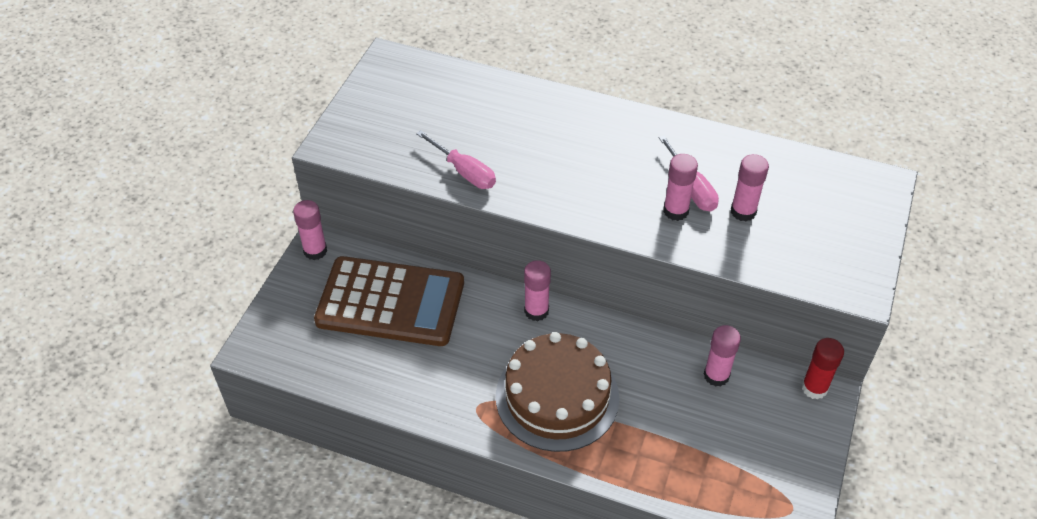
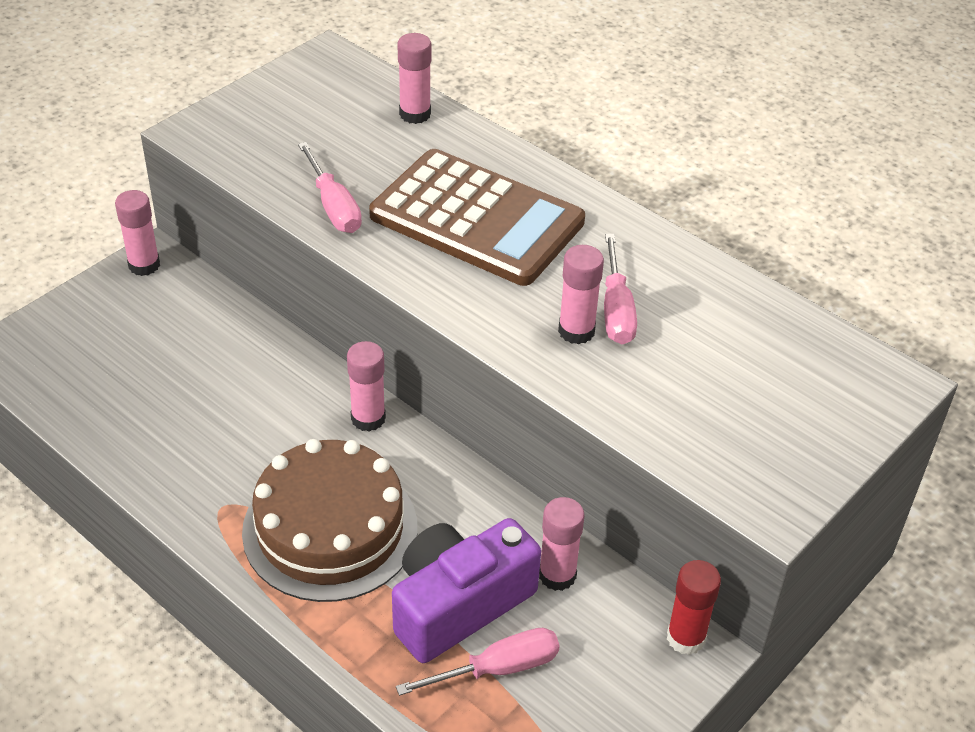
camera: 20 degrees right, 5 degrees down
brown calculator [314,256,464,346] -> brown calculator moved to [369,149,585,286]
pink glue stick [731,154,769,222] -> pink glue stick moved to [397,33,431,124]
none -> purple camera [392,518,541,663]
none -> pink screwdriver [396,628,560,696]

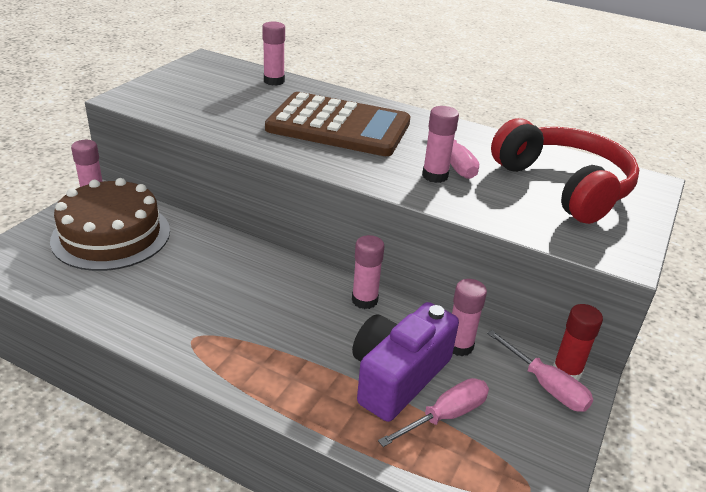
camera: 15 degrees left, 10 degrees down
brown cake [242,439,417,602] -> brown cake moved to [50,178,170,271]
pink screwdriver [298,142,362,233] -> pink screwdriver moved to [487,330,593,412]
pink glue stick [347,341,386,431] -> pink glue stick moved to [352,235,384,309]
none -> red headphones [491,118,639,224]

